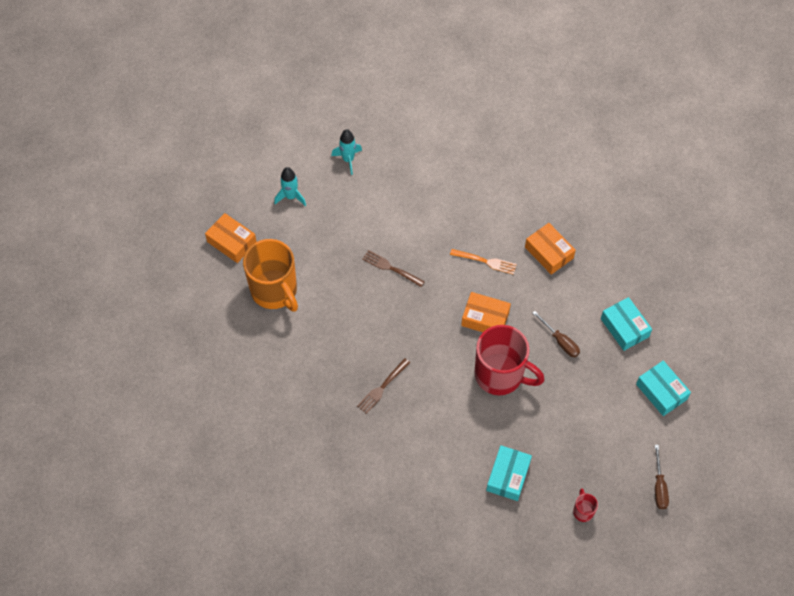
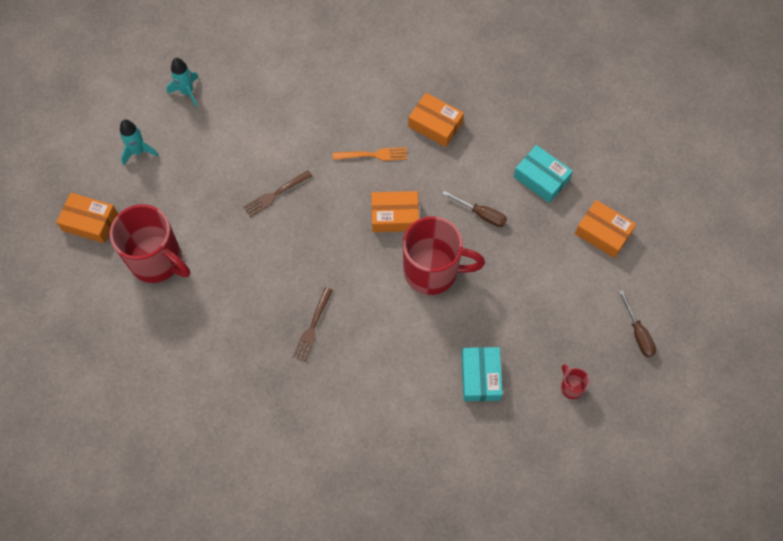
camera: 20 degrees left, 5 degrees up
orange mug [243,239,298,312] -> red mug [110,204,190,283]
brown fork [362,250,425,287] -> brown fork turned 45 degrees counterclockwise [243,170,312,217]
turquoise box [636,361,691,416] -> orange box [575,200,636,258]

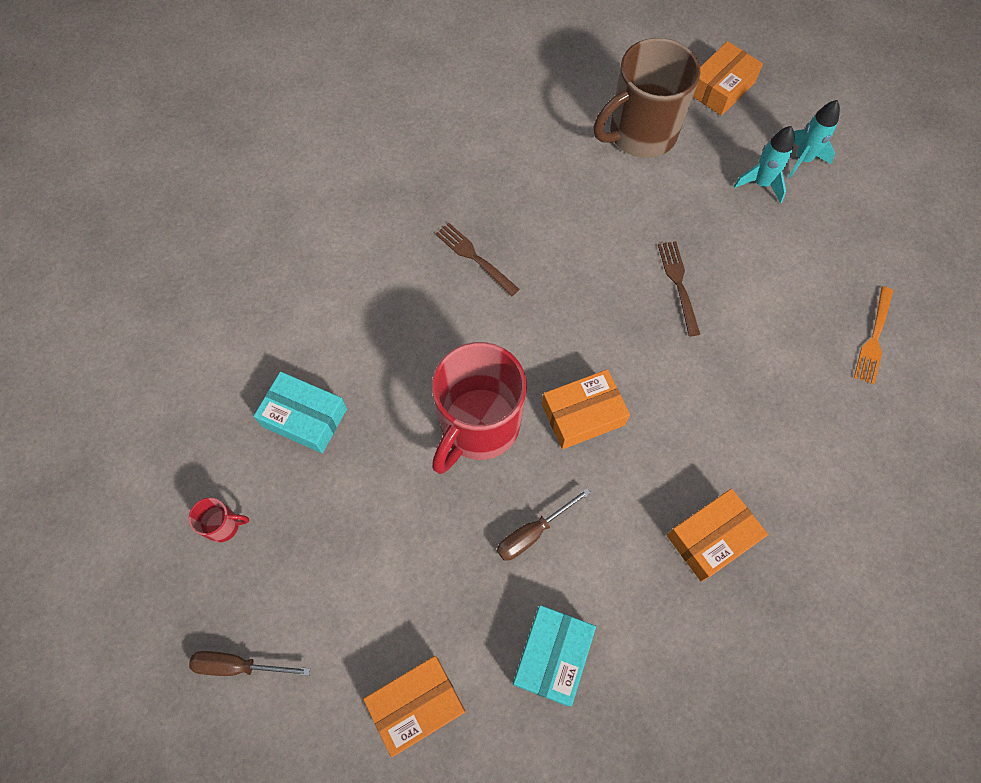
camera: 115 degrees right, 0 degrees up
red mug [110,204,190,283] -> brown mug [594,38,701,158]
turquoise rocket [167,58,199,107] -> turquoise rocket moved to [734,126,795,203]
orange fork [333,147,407,161] -> orange fork moved to [854,286,893,385]
orange box [371,191,419,232] -> orange box turned 45 degrees clockwise [542,369,630,449]
turquoise box [514,145,573,203] -> turquoise box turned 45 degrees counterclockwise [513,605,596,706]

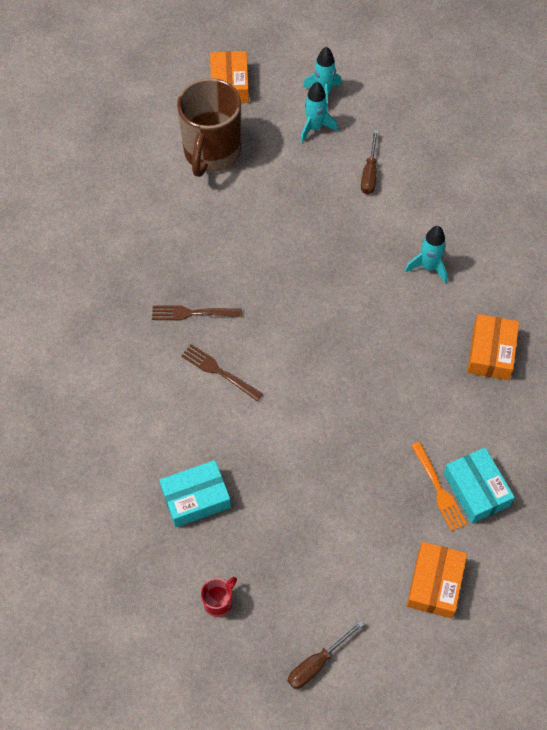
camera: 45 degrees left, 5 degrees down
red mug [432,342,527,474] -> none
brown screwdriver [497,488,591,561] -> brown screwdriver moved to [361,130,378,194]
orange box [542,369,630,449] -> none
brown fork [658,241,700,337] -> brown fork moved to [181,344,263,401]
orange fork [854,286,893,385] -> orange fork moved to [411,442,467,531]
none -> turquoise rocket [405,226,447,283]

